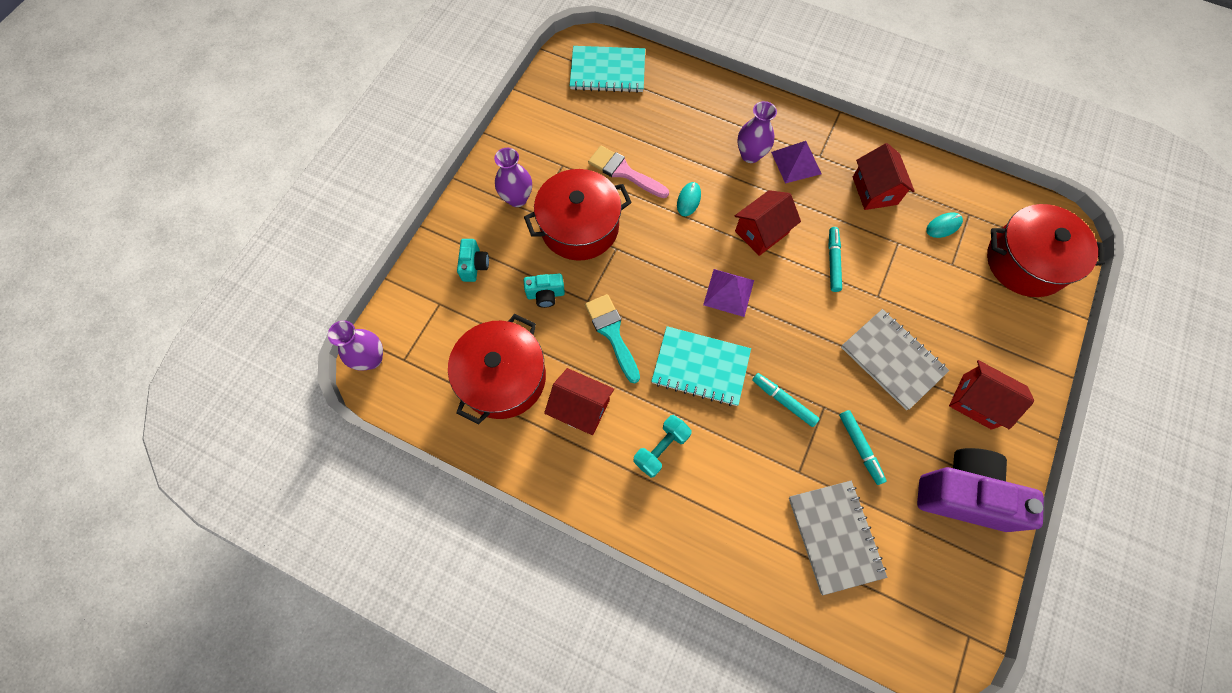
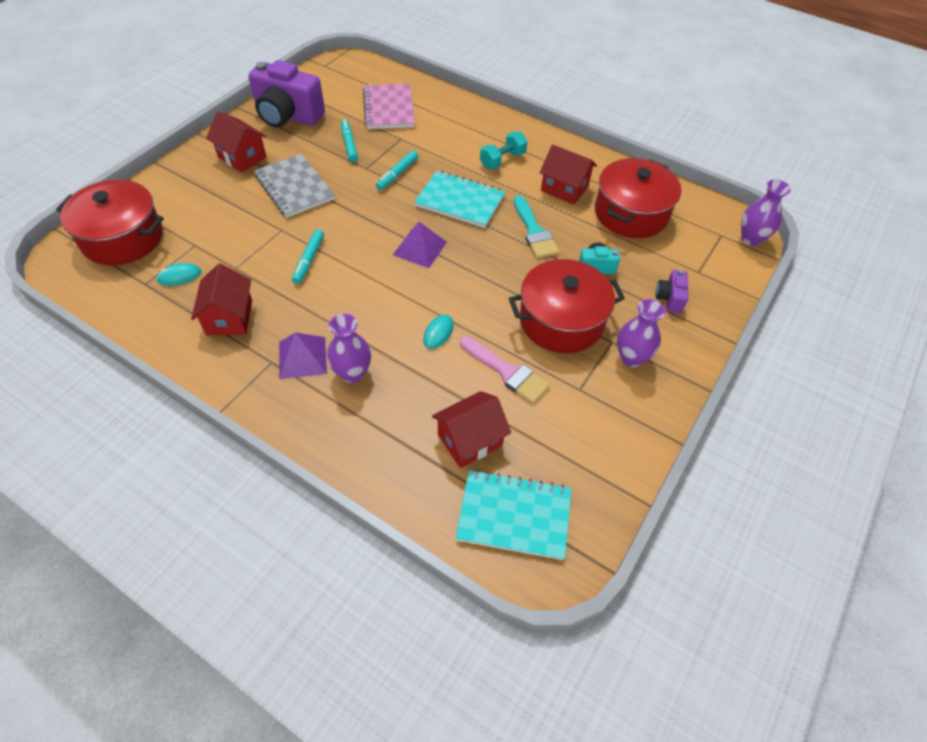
camera: 175 degrees left, 15 degrees down
turquoise camera [457,239,489,282] -> purple camera [656,270,689,313]
red house [735,190,801,256] -> red house moved to [432,391,511,468]
turquoise marker [752,373,820,427] -> turquoise marker turned 75 degrees clockwise [376,151,418,190]
grey notebook [789,481,887,595] -> pink notebook [363,84,415,129]

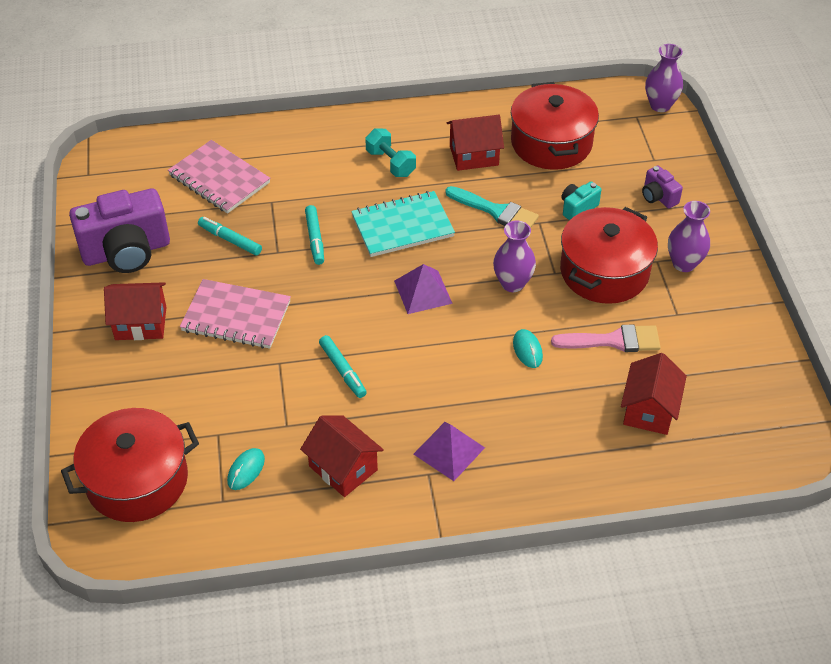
camera: 40 degrees left, 5 degrees down
grey notebook [254,154,335,218] -> pink notebook [180,279,291,349]
purple vase [327,314,371,383] -> purple vase moved to [493,221,536,292]
turquoise notebook [456,470,571,560] -> none
turquoise dumbbell [480,132,527,169] -> turquoise dumbbell turned 45 degrees counterclockwise [365,128,416,177]

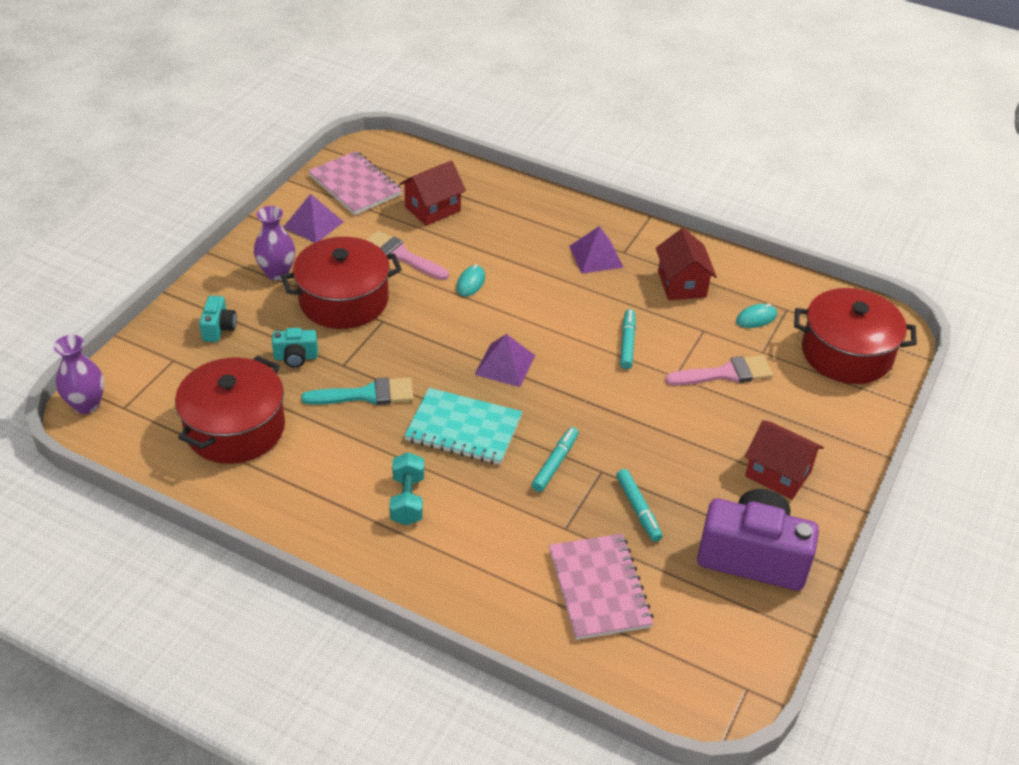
camera: 145 degrees left, 5 degrees down
pink notebook [180,279,291,349] -> pink notebook moved to [308,151,402,215]
turquoise brush [445,186,539,228] -> turquoise brush turned 105 degrees clockwise [301,377,414,405]
red house [447,115,504,171] -> none
purple vase [493,221,536,292] -> none
purple camera [642,165,683,208] -> turquoise camera [199,296,237,342]
none -> purple pyramid [283,194,344,243]
none -> pink brush [665,355,773,386]

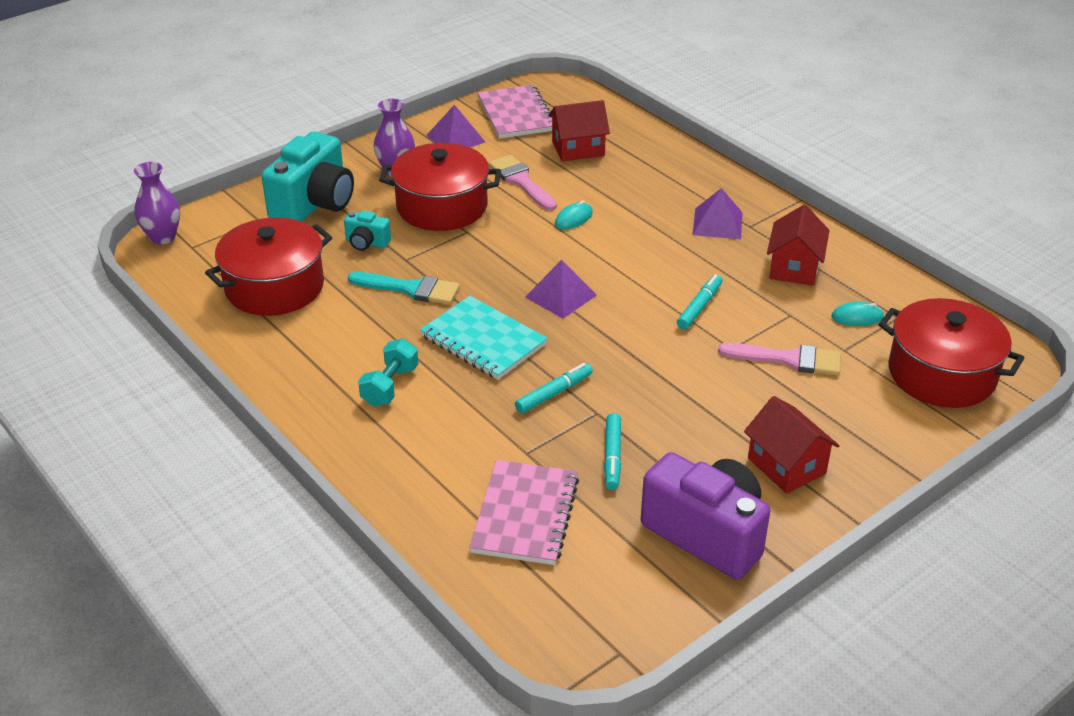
camera: 25 degrees right, 5 degrees down
turquoise camera [199,296,237,342] -> turquoise camera [261,132,354,222], size x2.16

